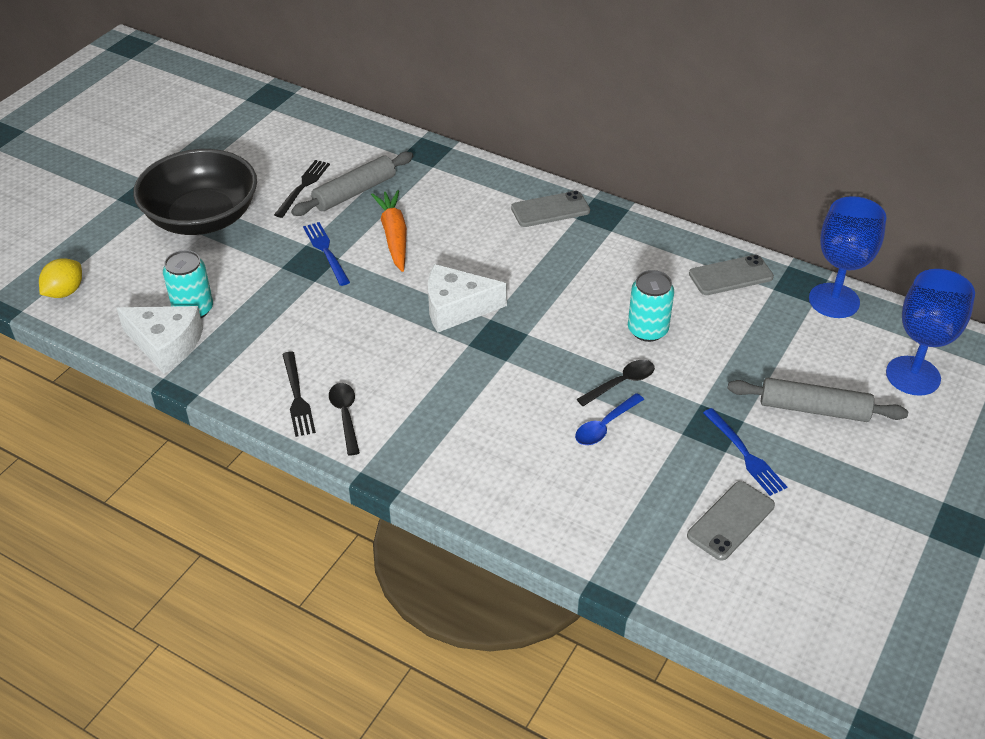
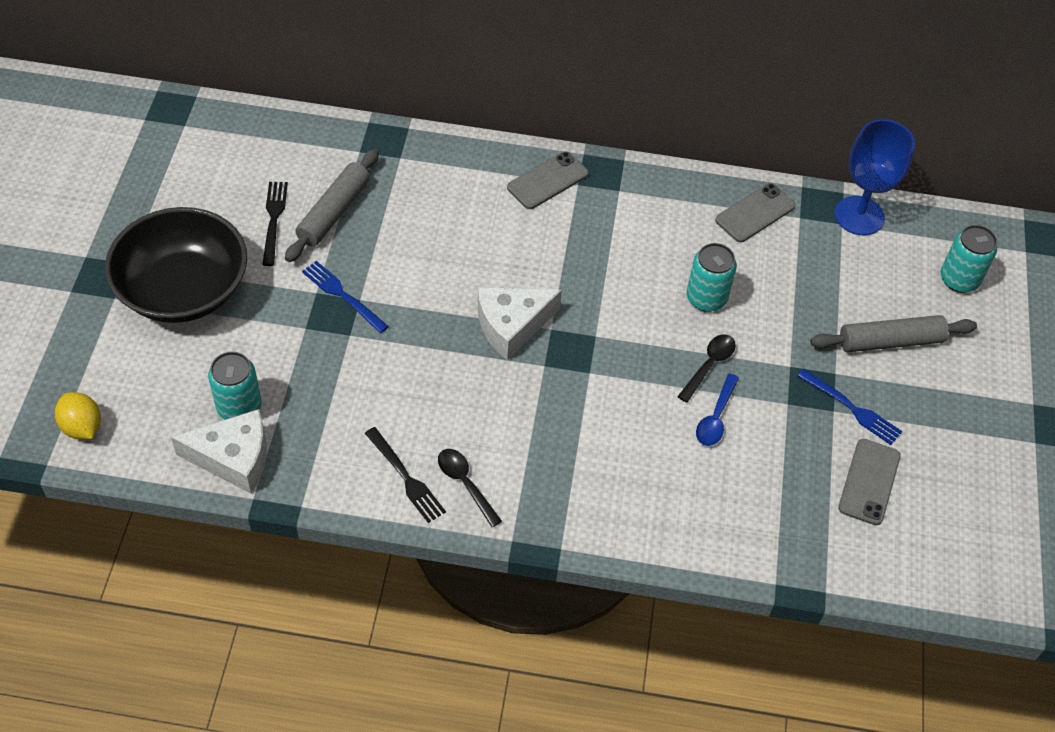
camera: 25 degrees left, 10 degrees up
yellow lemon [39,258,82,298] -> yellow lemon turned 45 degrees counterclockwise [55,392,101,439]
orange carrot [371,190,407,272] -> none
blue goblet [886,269,975,396] -> turquoise can [941,225,997,293]

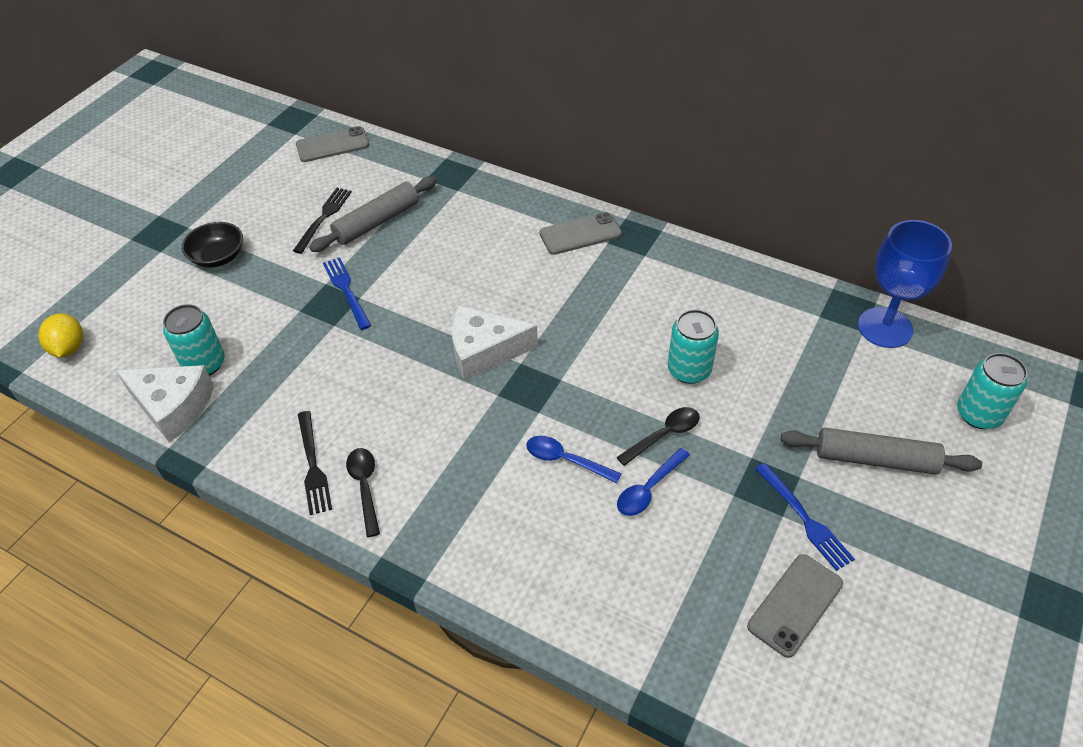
camera: 25 degrees right, 5 degrees down
black bowl [105,207,247,323] -> black bowl [182,222,243,268], size x0.48
grey phone [715,183,796,242] -> grey phone moved to [296,126,370,162]
none -> blue spoon [526,436,622,483]

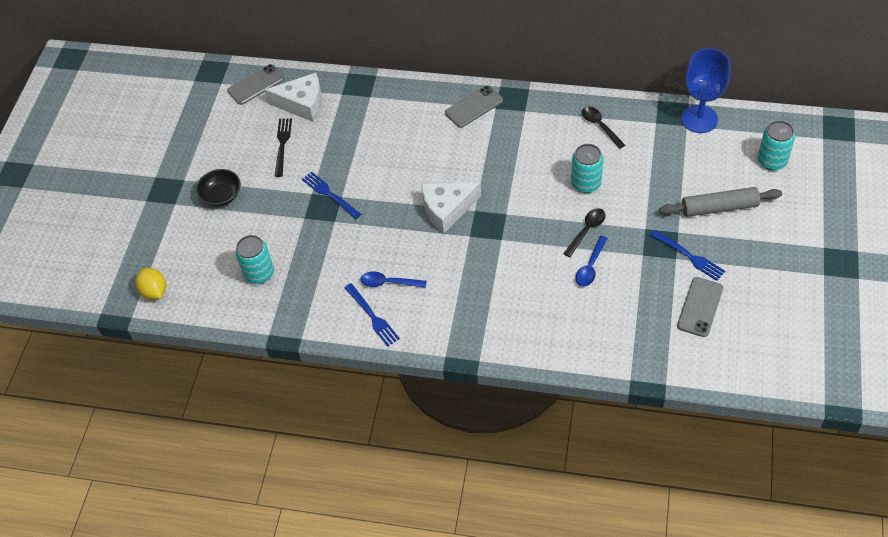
camera: 15 degrees left, 5 degrees up
white cheese [116,365,214,442] -> white cheese moved to [265,73,322,122]
black fork [298,411,332,515] -> blue fork [344,283,400,347]
grey rolling pin [309,176,437,252] -> none
black spoon [346,448,380,537] -> black spoon moved to [582,107,625,149]
blue spoon [526,436,622,483] -> blue spoon moved to [360,271,427,288]

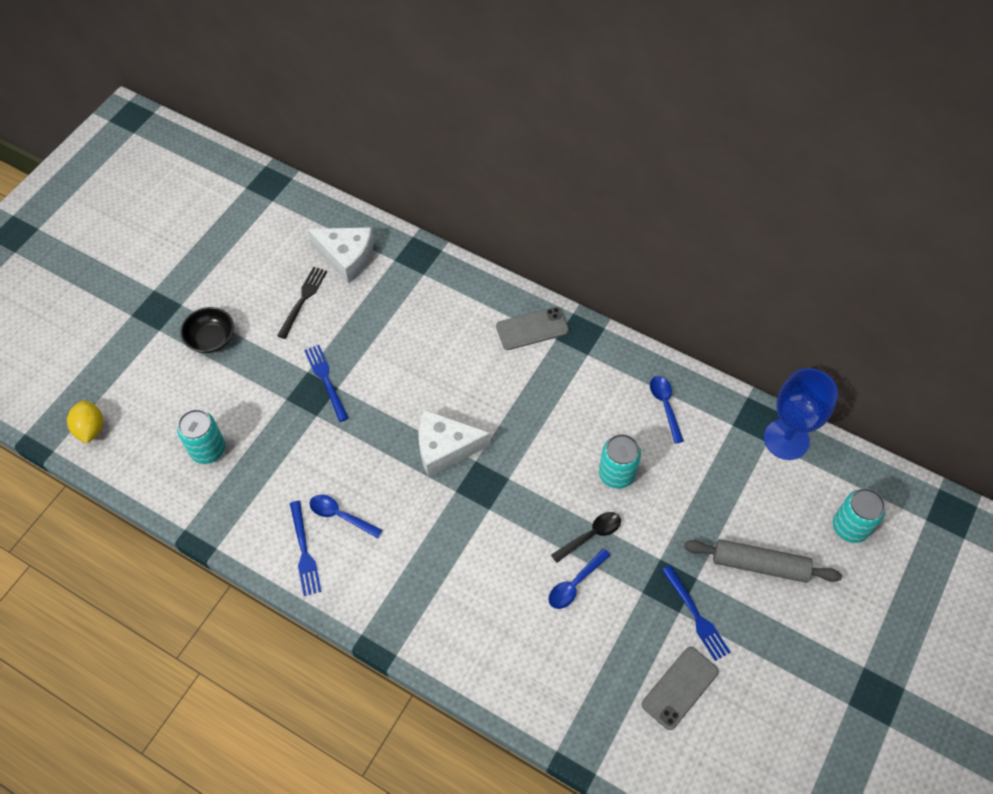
camera: 15 degrees right, 5 degrees up
grey phone [227,64,285,105] -> none
black spoon [582,107,625,149] -> blue spoon [650,376,684,444]

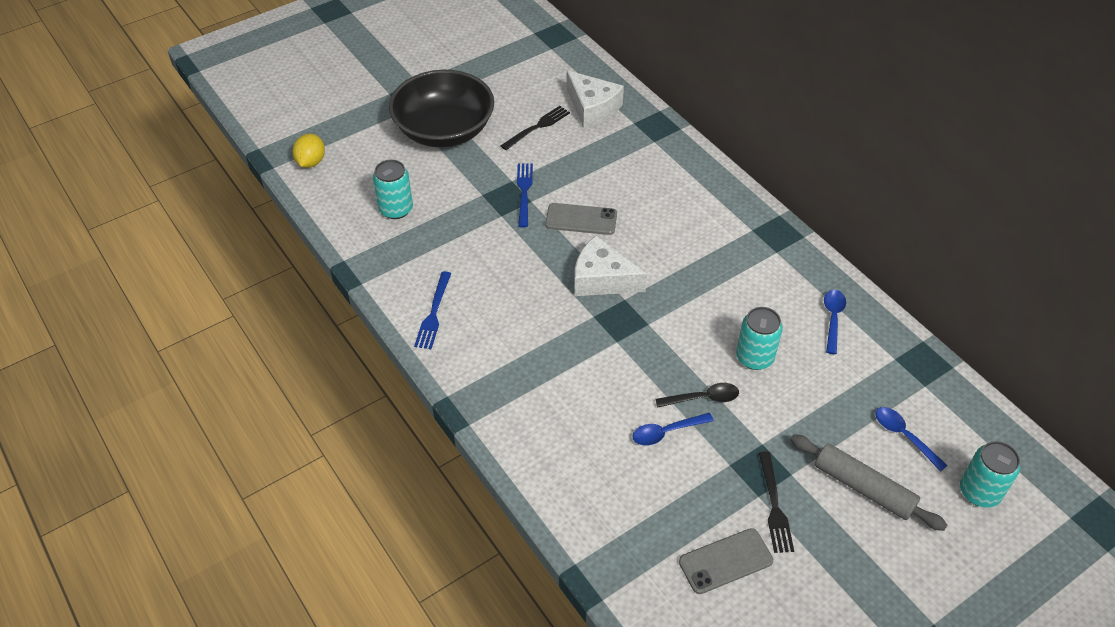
camera: 25 degrees right, 10 degrees down
black bowl [180,307,234,353] -> black bowl [389,70,494,147], size x2.10
blue spoon [309,495,382,538] -> blue spoon moved to [875,407,948,472]
grey phone [496,307,569,350] -> grey phone moved to [545,203,617,235]
blue fork [662,565,731,661] -> black fork [759,451,794,553]
blue goblet [764,368,838,460] -> none

